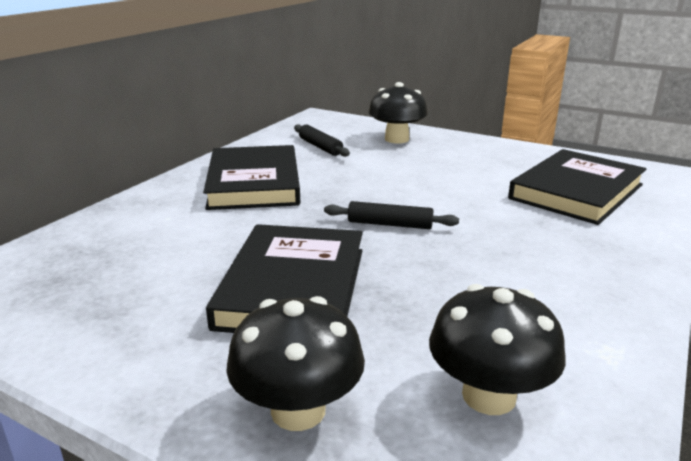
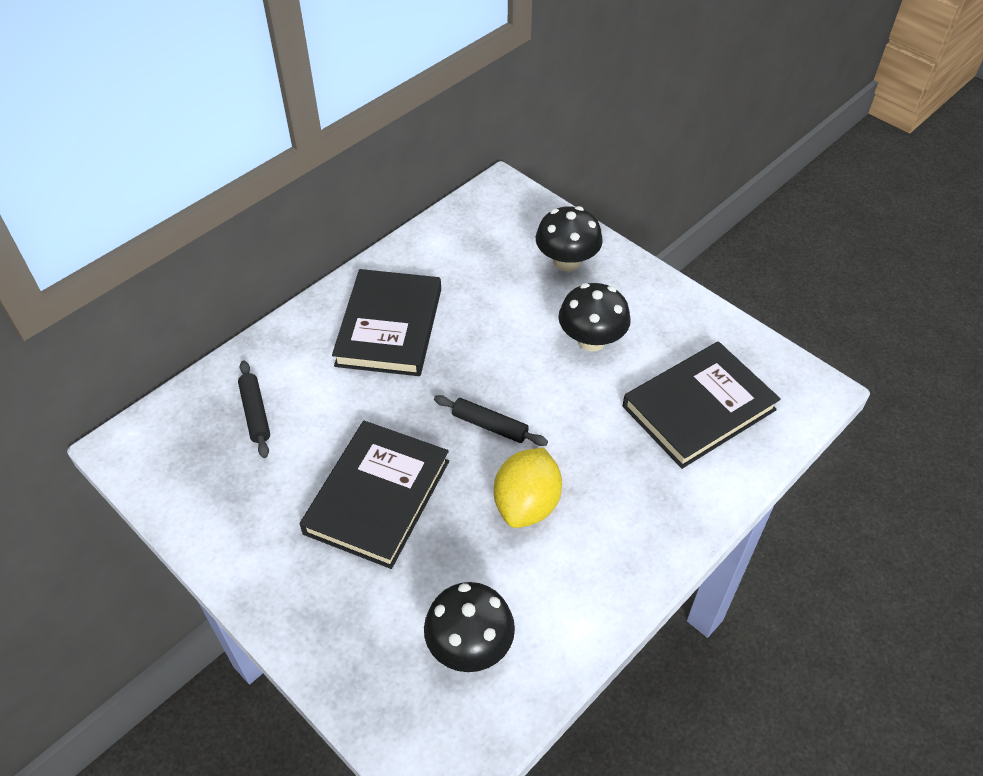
camera: 15 degrees right, 25 degrees up
black mushroom [226,296,365,431] -> black mushroom moved to [559,283,631,352]
black rolling pin [294,124,350,157] -> black rolling pin moved to [238,361,270,458]
none -> yellow lemon [494,448,562,528]

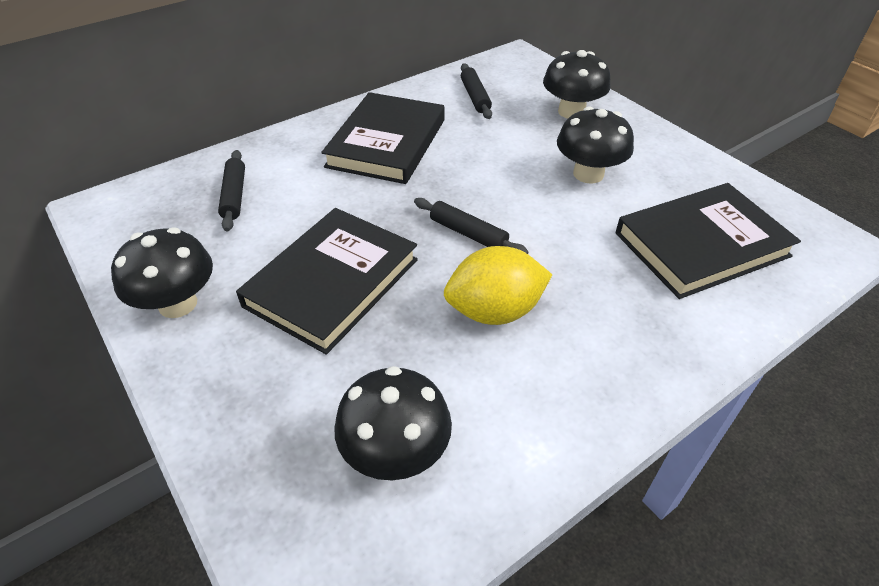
camera: 10 degrees right, 5 degrees down
yellow lemon [494,448,562,528] -> yellow lemon turned 45 degrees clockwise [444,246,552,325]
none -> black mushroom [111,227,213,318]
none -> black rolling pin [461,63,492,119]

